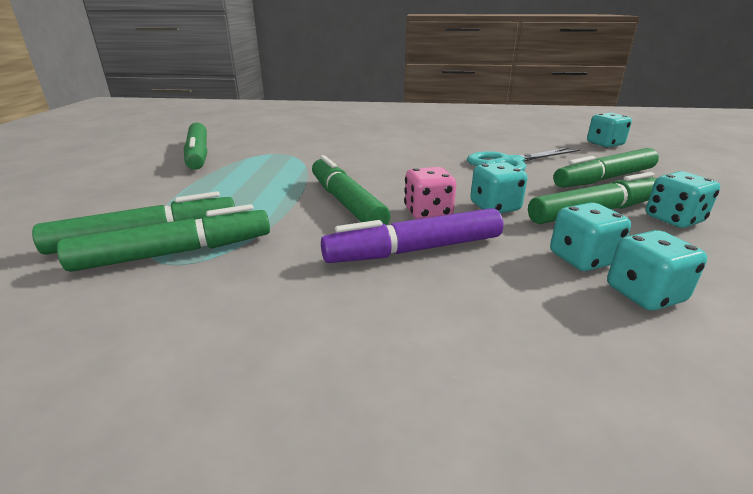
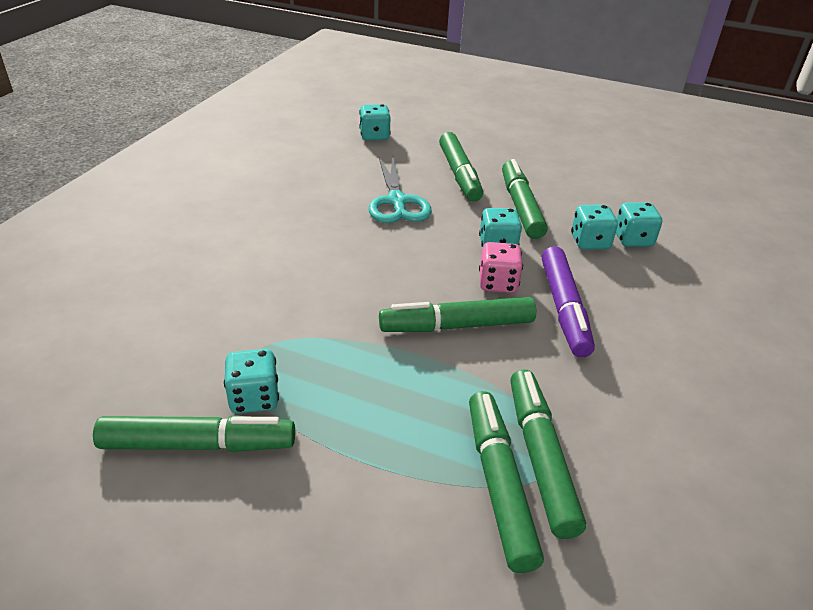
camera: 75 degrees left, 10 degrees up
turquoise dice [646,171,720,228] -> turquoise dice moved to [224,349,279,413]

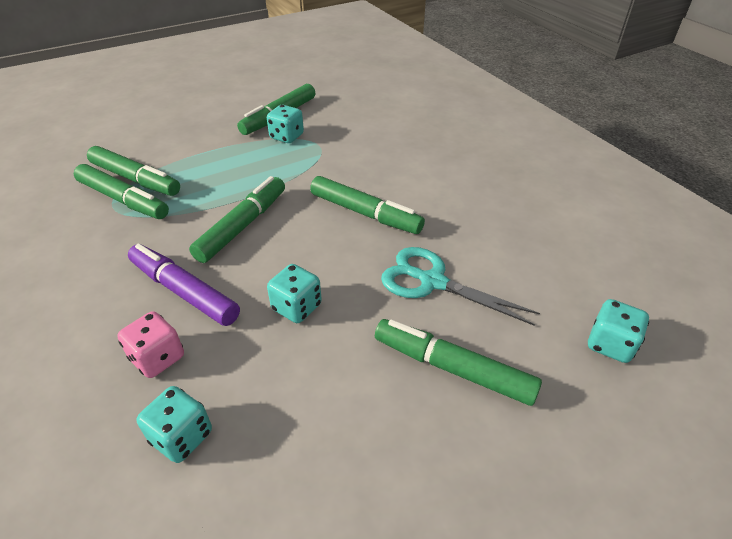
camera: 130 degrees right, 5 degrees up
pink dice [479,242,523,293] -> pink dice moved to [117,311,184,378]
green marker [502,159,548,239] -> green marker moved to [310,176,425,234]
turquoise dice [571,205,618,250] -> none

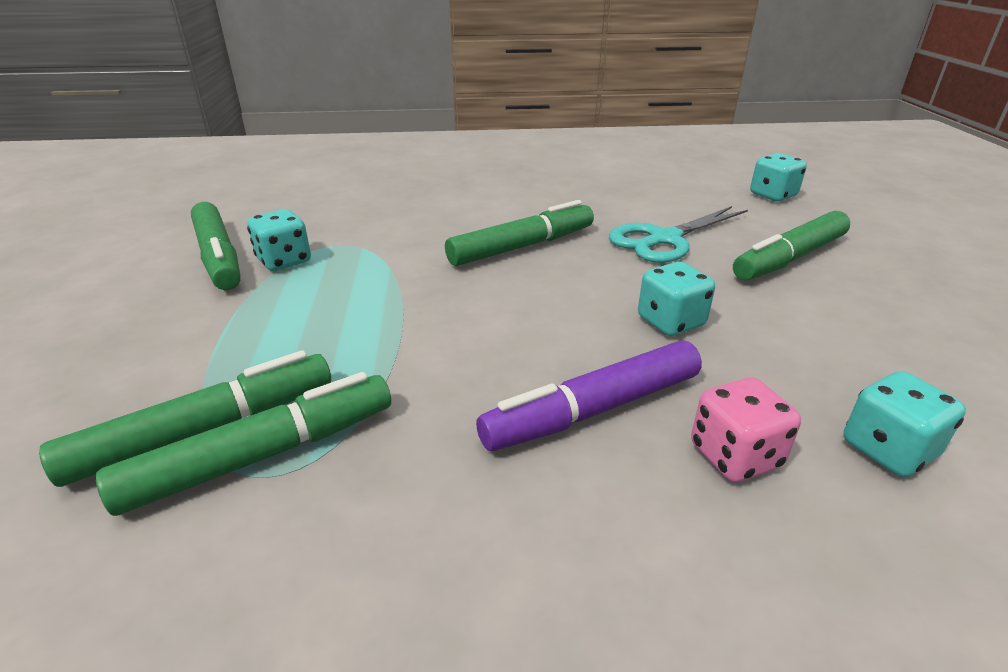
camera: 65 degrees left, 10 degrees down
green marker [189,176,285,263] -> none

